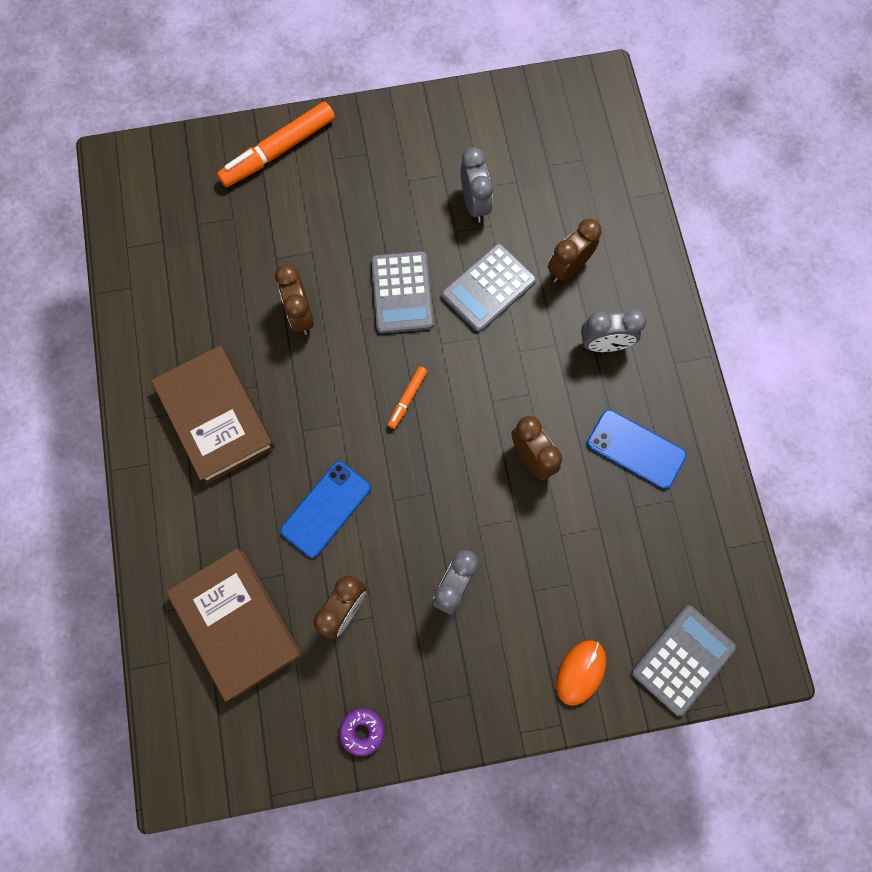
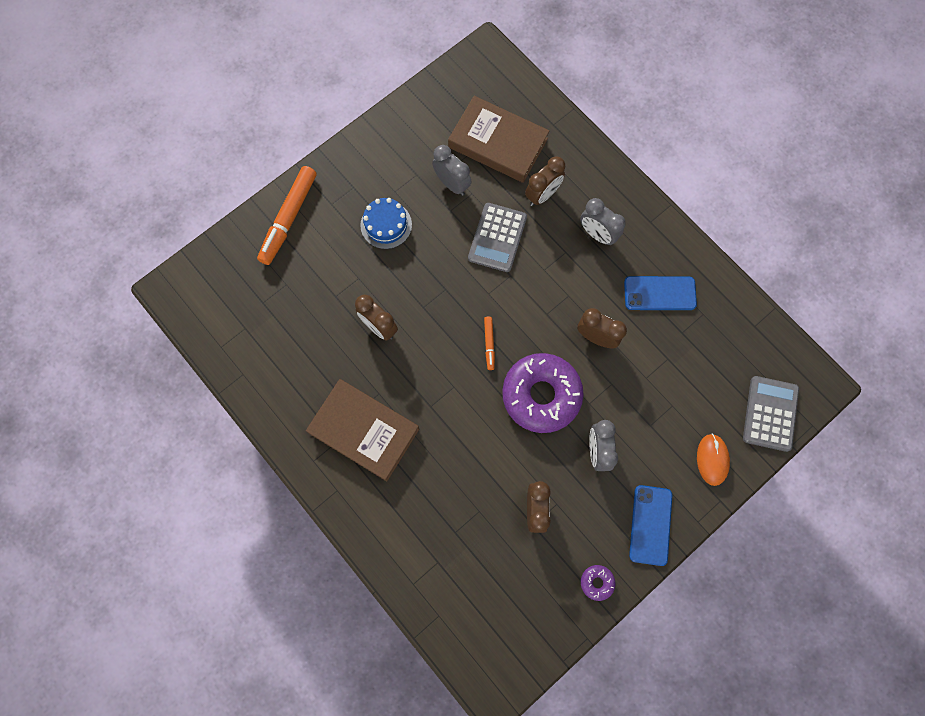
camera: 30 degrees left, 0 degrees up
brown book [166,548,302,702] -> brown book moved to [448,96,549,183]
blue phone [280,461,371,558] -> blue phone moved to [629,485,672,566]
grey calculator [371,251,434,334] -> none
brown clock [548,218,601,283] -> brown clock turned 150 degrees counterclockwise [525,156,565,206]
grey clock [581,309,647,352] -> grey clock turned 75 degrees clockwise [580,198,626,245]
none -> blue cake [360,198,412,249]
none -> purple donut [502,353,584,433]

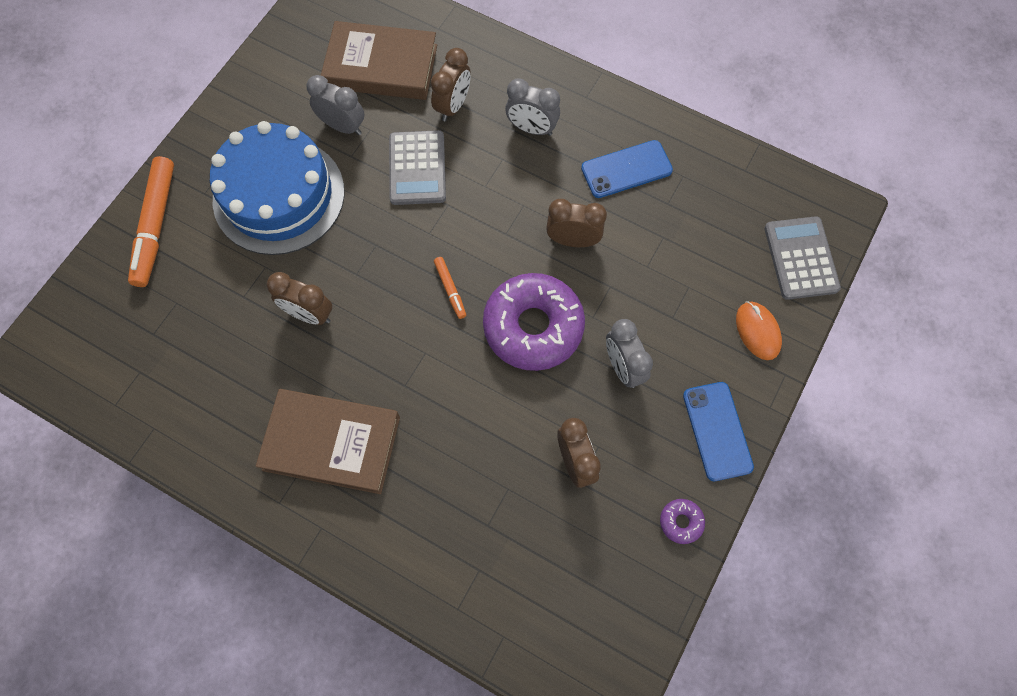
camera: 20 degrees left, 5 degrees down
blue cake [360,198,412,249] -> blue cake [210,121,345,255], size x2.02

